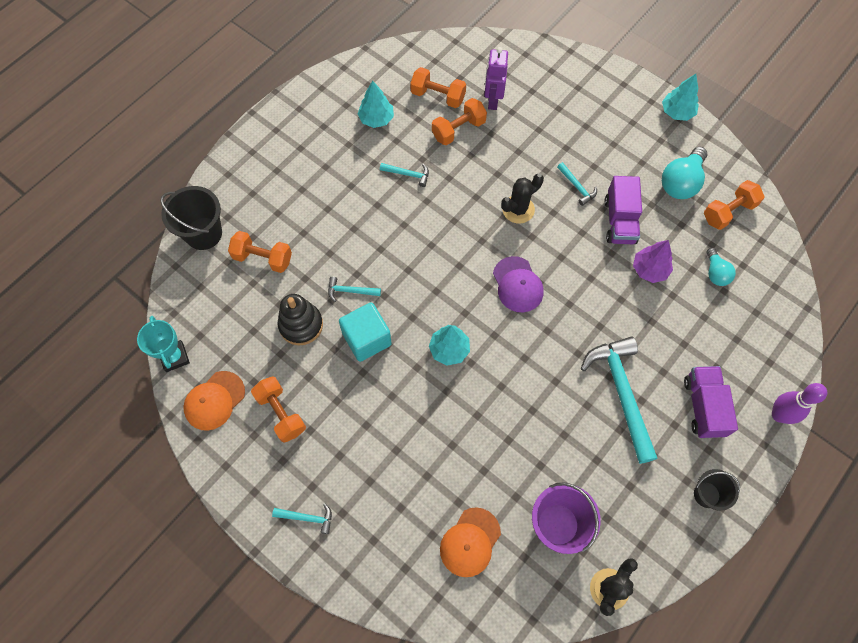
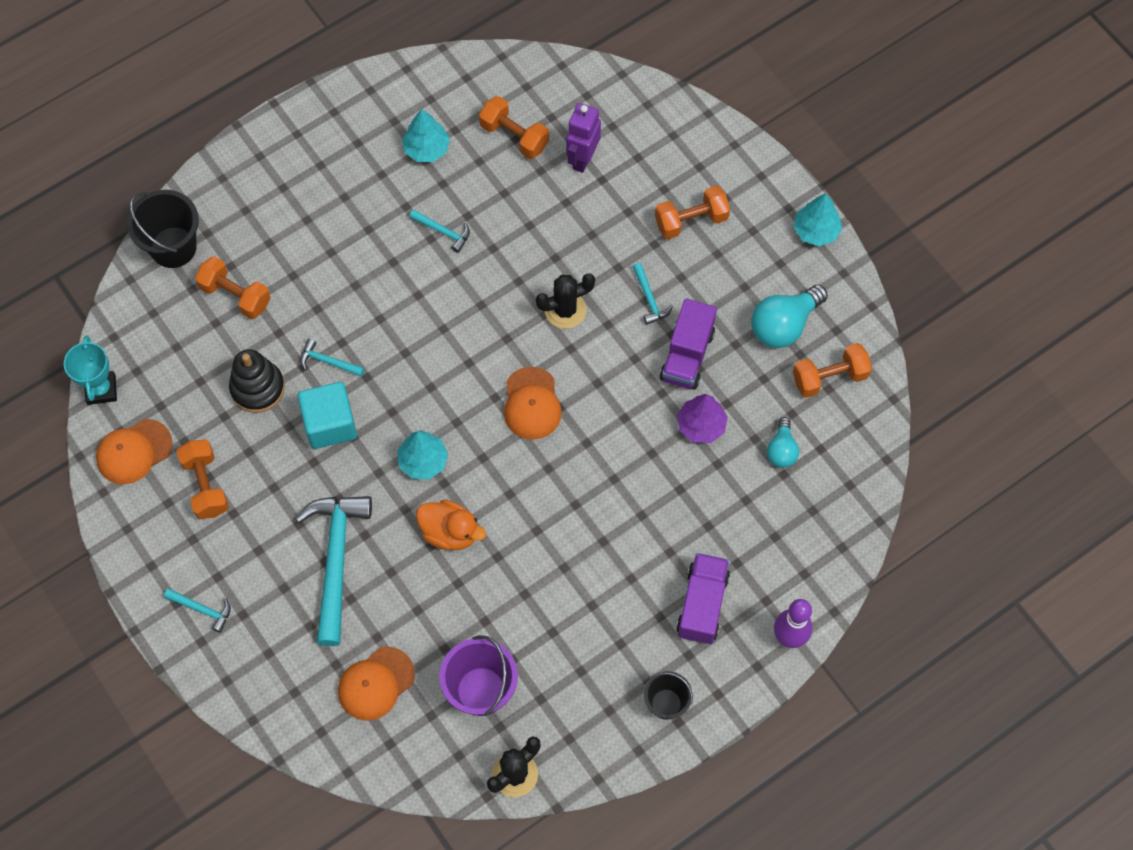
camera: 15 degrees right, 0 degrees up
orange dumbbell [432,98,487,145] -> orange dumbbell moved to [655,186,730,239]
purple cap [493,256,543,312] -> orange cap [504,367,562,440]
turquoise hammer [581,337,658,464] -> turquoise hammer moved to [295,496,372,646]
none -> orange duck [416,499,486,550]

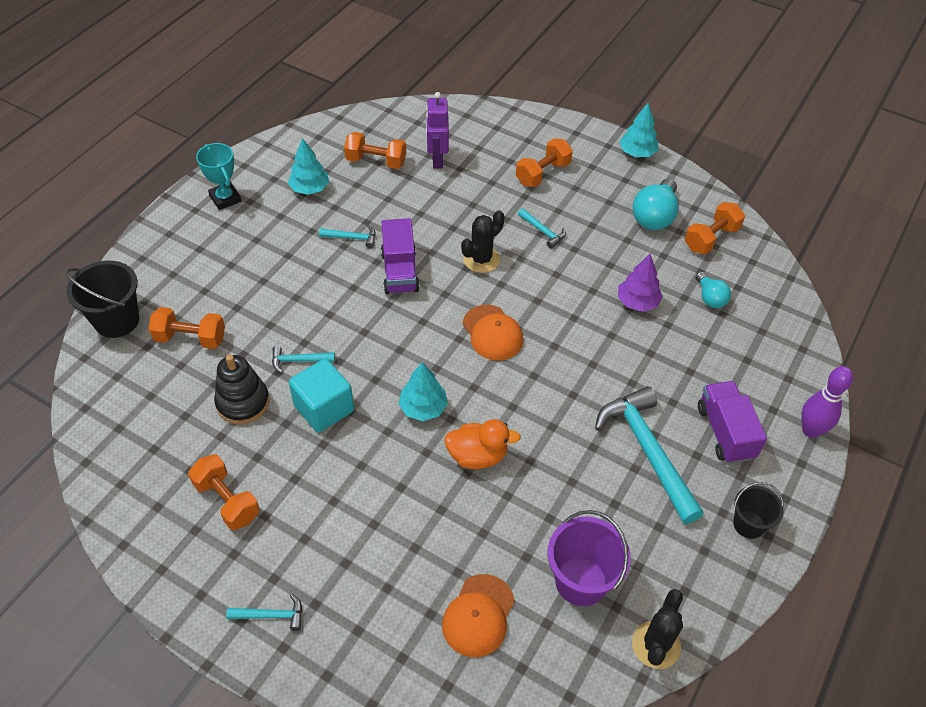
camera: 25 degrees left, 15 degrees down
turquoise trophy [64,336,117,405] -> turquoise trophy moved to [196,143,241,210]
orange cap [96,419,172,484] -> none
turquoise hammer [295,496,372,646] -> turquoise hammer moved to [595,386,704,524]
purple truck [660,298,717,390] -> purple truck moved to [381,218,420,294]

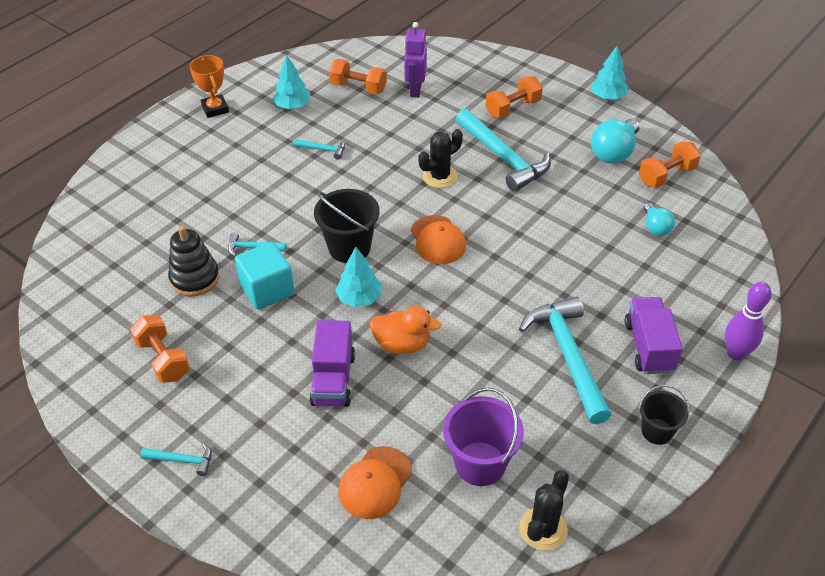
camera: 10 degrees right, 5 degrees down
black bucket [66,261,139,338] -> black bucket moved to [314,189,379,263]
orange dumbbell [148,307,225,349] -> none
turquoise trophy [196,143,241,210] -> orange trophy [190,55,229,118]
purple truck [381,218,420,294] -> purple truck moved to [309,320,355,407]
turquoise hammer [518,208,566,249] -> turquoise hammer [456,109,551,192], size x2.24
purple tree [618,254,663,312] -> none

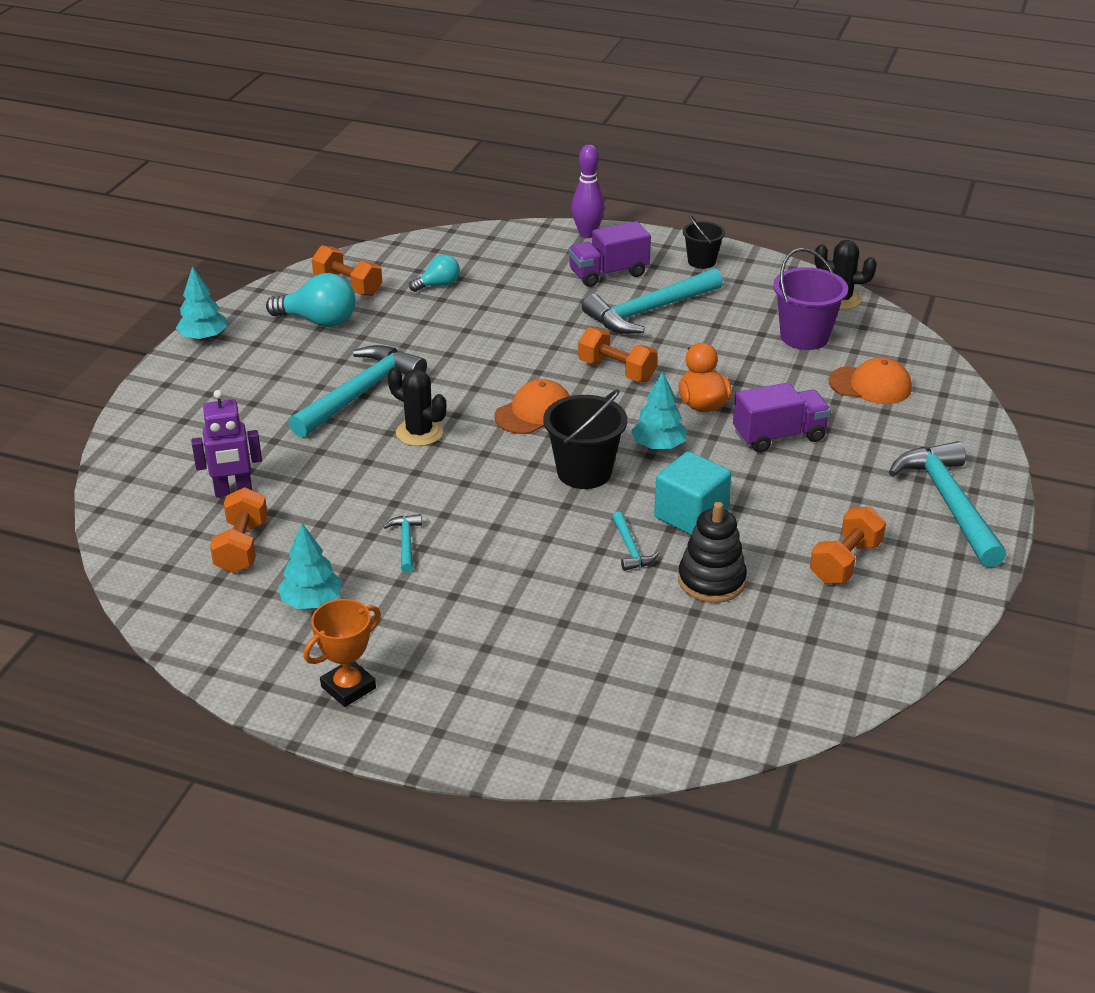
camera: 110 degrees left, 10 degrees down
turquoise hammer [141,443,212,476] -> turquoise hammer [889,441,1006,567], size x2.24
orange dumbbell [486,76,543,118] -> orange dumbbell moved to [578,327,658,382]

